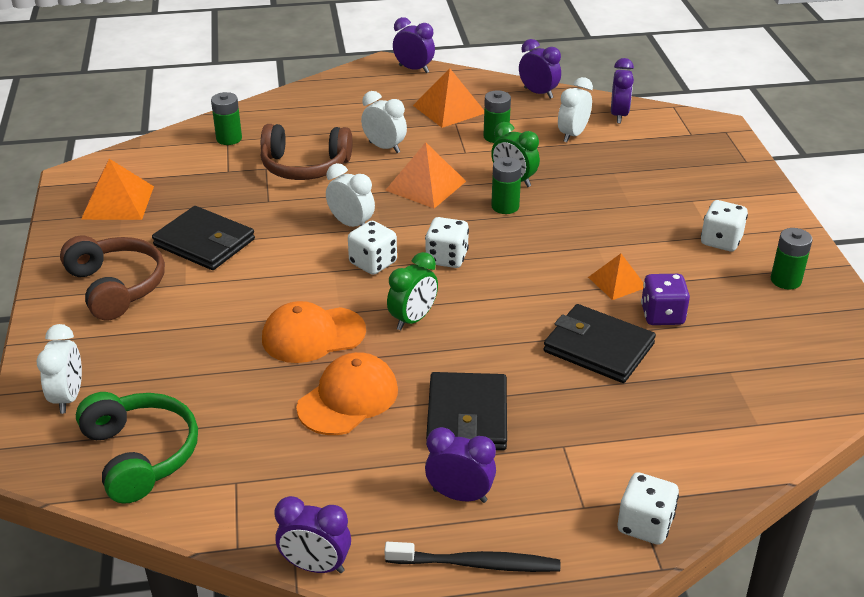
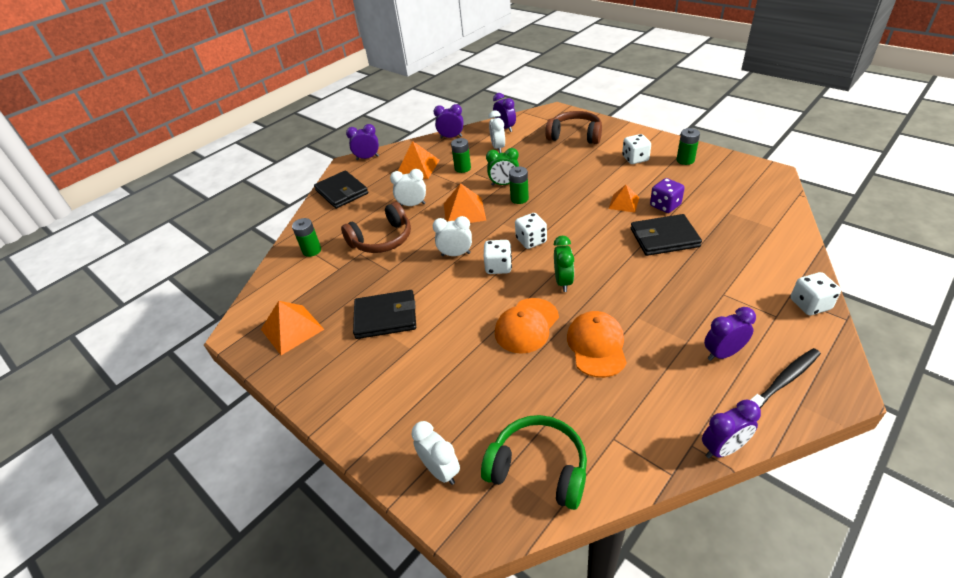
camera: 35 degrees left, 5 degrees up
brown headphones [60,235,165,320] -> brown headphones moved to [545,111,602,144]
black wallet [426,372,507,451] -> black wallet moved to [314,170,368,209]

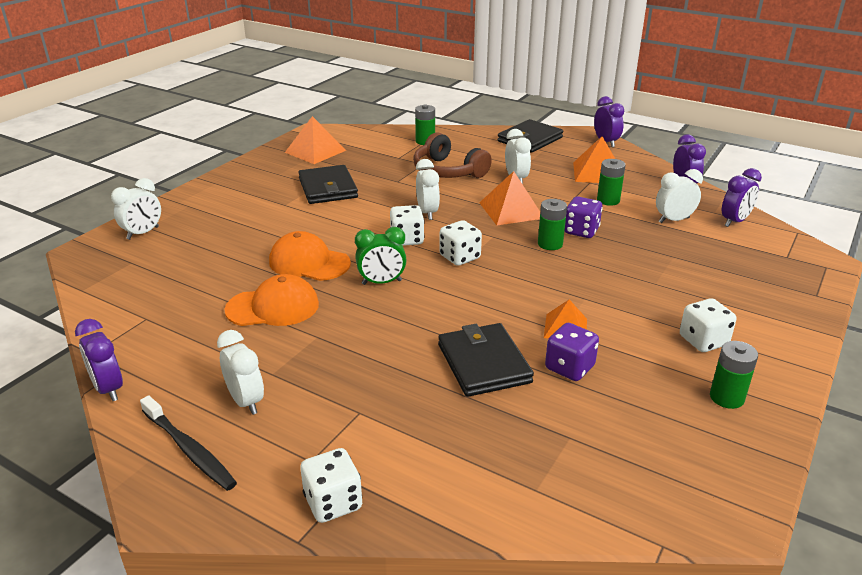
camera: 75 degrees right, 10 degrees down
green headphones [481,415,587,510] -> none
green clock [486,148,519,186] -> purple dice [564,196,603,238]
brown headphones [545,111,602,144] -> none
purple clock [704,307,756,361] -> white clock [217,330,264,415]

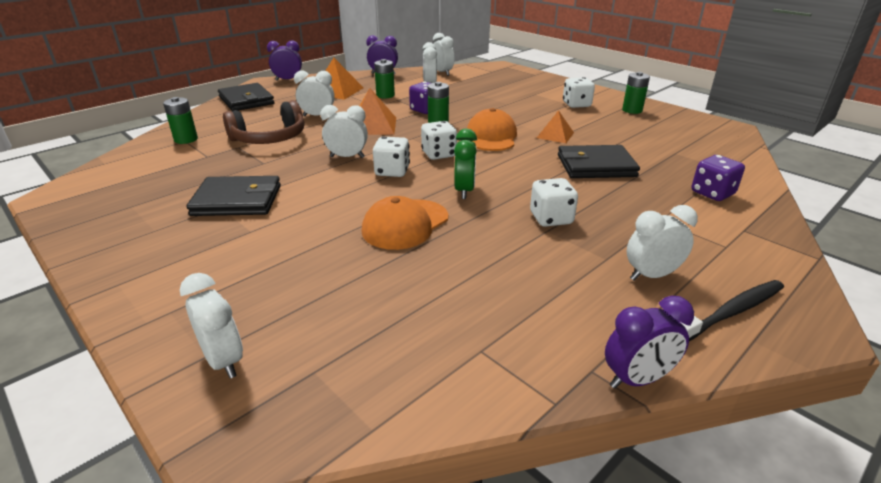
camera: 75 degrees left, 0 degrees up
orange cap [224,274,319,326] -> orange cap moved to [467,108,517,151]
orange pyramid [285,116,346,164] -> none
white dice [300,448,362,523] -> white dice moved to [530,178,578,227]
purple dice [545,323,599,381] -> purple dice moved to [692,155,745,201]
purple clock [722,168,762,227] -> white clock [433,33,455,76]

